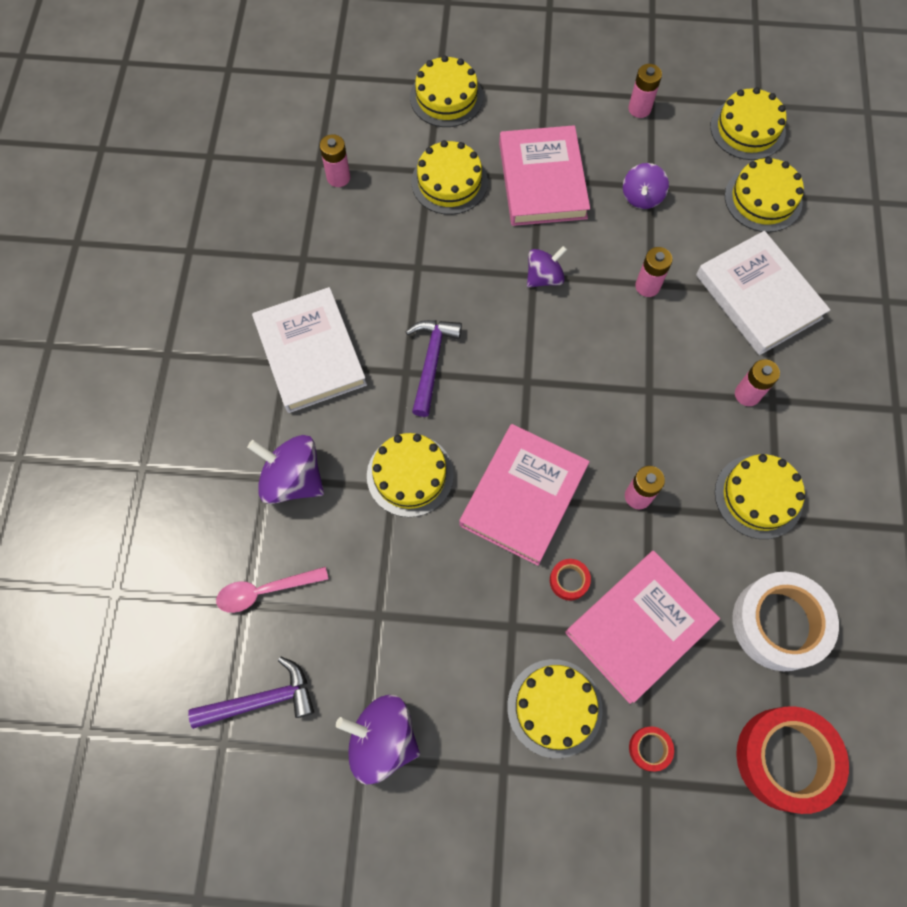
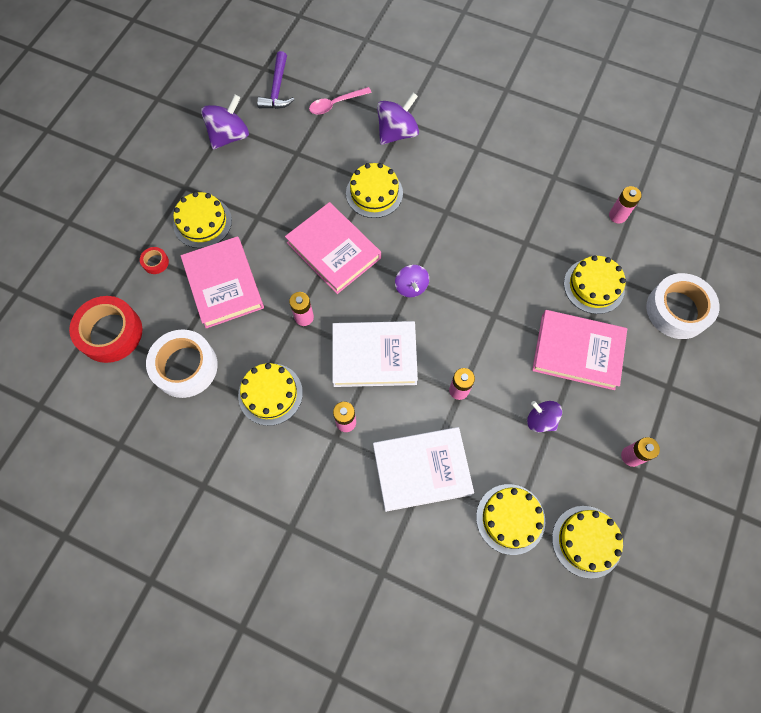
camera: 110 degrees right, 0 degrees up
pink spoon [216,567,328,613] -> pink spoon turned 120 degrees counterclockwise [309,87,372,115]
white book [252,287,367,413] -> white book moved to [332,321,418,387]
purple hammer [406,320,462,417] -> none
yellow cake [410,55,483,127] -> white tape [646,273,720,339]
purple spinning top [527,246,567,287] -> purple spinning top moved to [395,265,429,297]
red tape [550,559,591,601] -> none

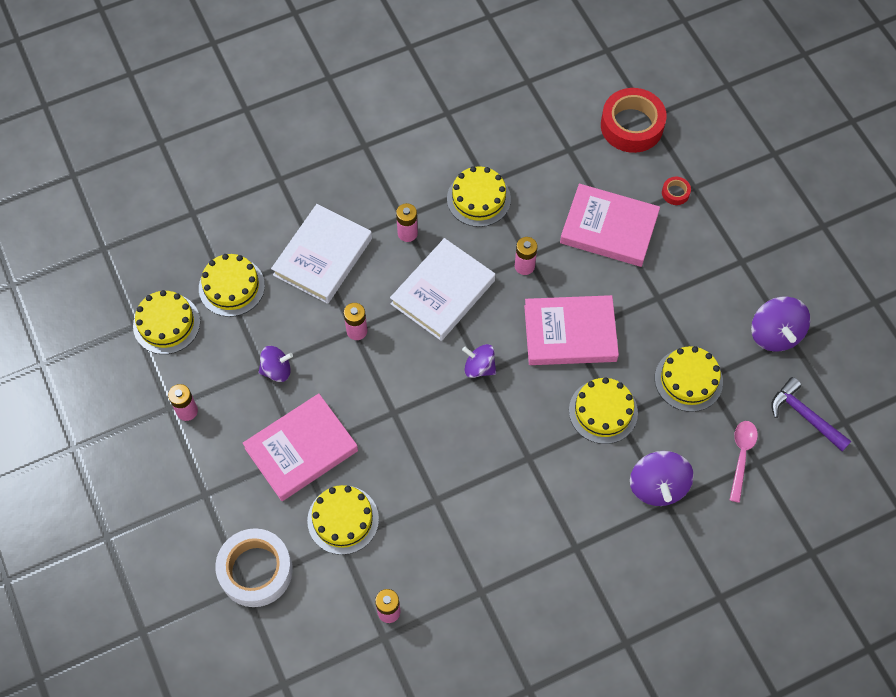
camera: 130 degrees right, 5 degrees down
white tape [146,329,218,398] -> none
yellow cake [173,192,232,248] -> yellow cake moved to [655,346,723,412]

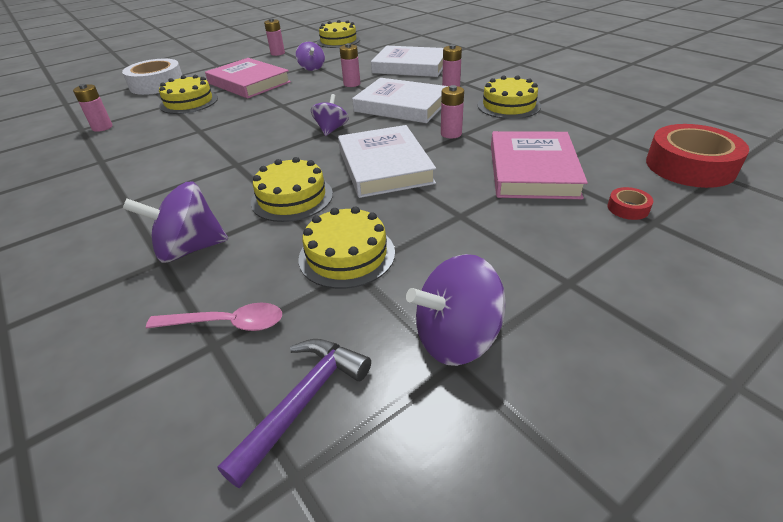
camera: 80 degrees right, 25 degrees down
yellow cake [199,254,265,317] -> none
pink book [524,295,619,365] -> white book [338,125,436,198]

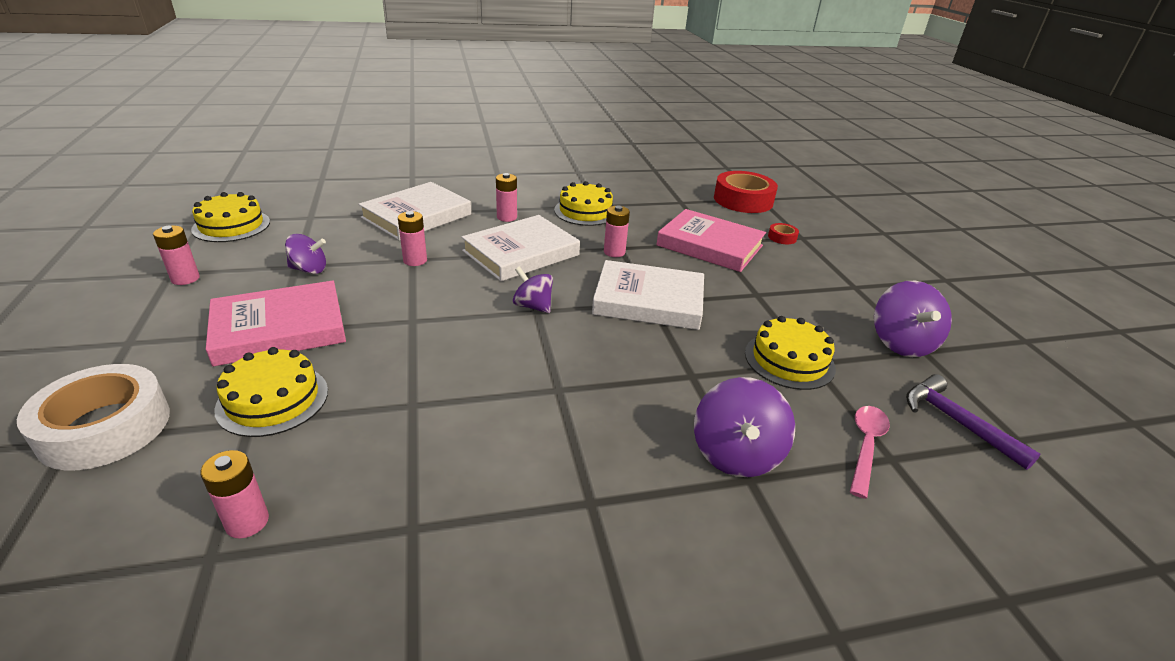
camera: 70 degrees left, 5 degrees down
yellow cake [251,157,333,222] -> none

